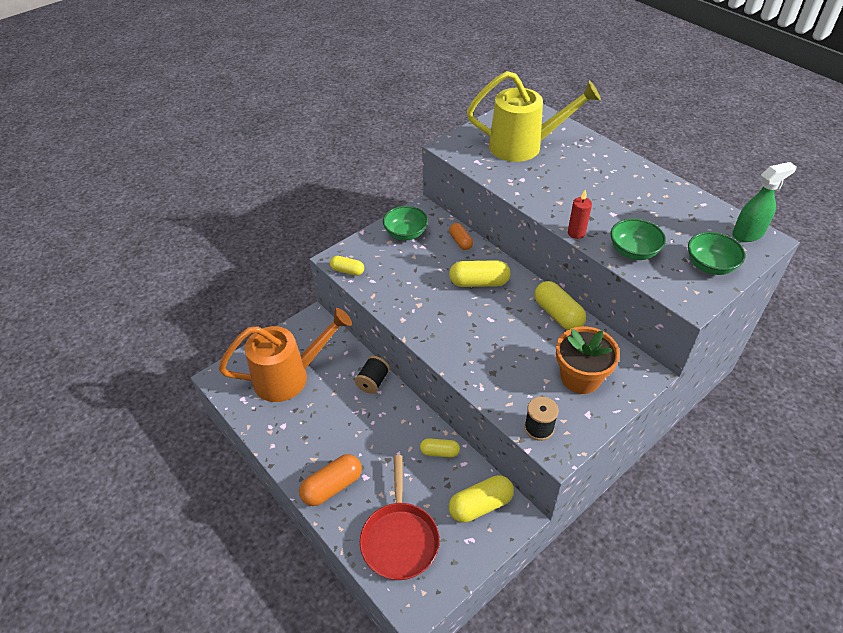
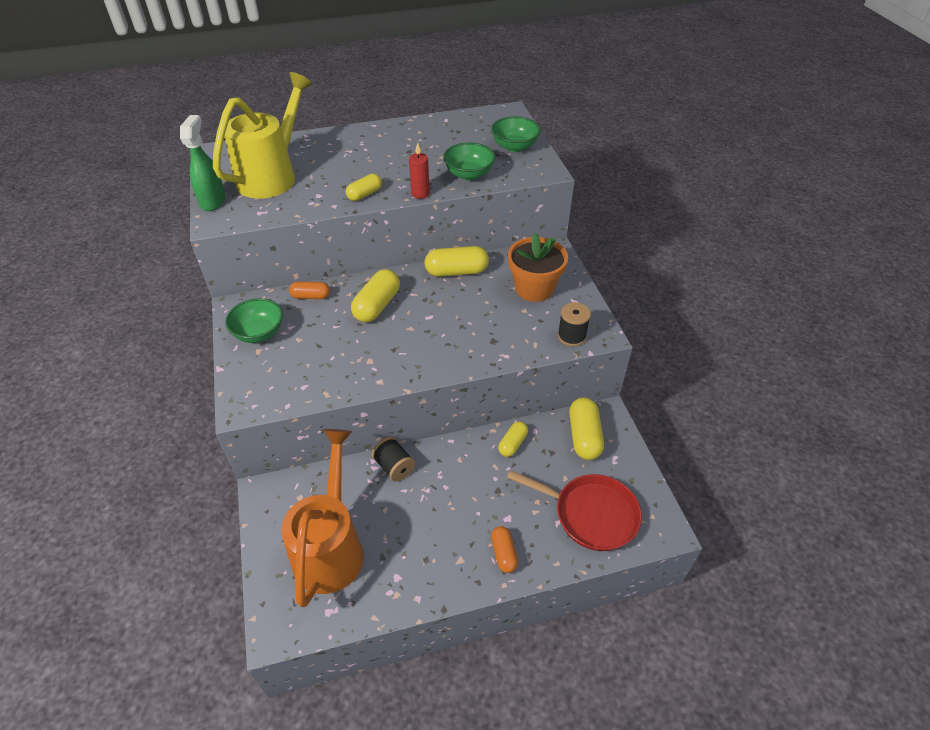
camera: 65 degrees left, 0 degrees up
orange capsule [299,454,362,506] -> orange capsule [491,526,518,573], size x0.61
yellow capsule [330,256,364,276] -> yellow capsule moved to [346,174,382,201]
green spray bottle [732,162,796,242] -> green spray bottle moved to [180,115,226,211]

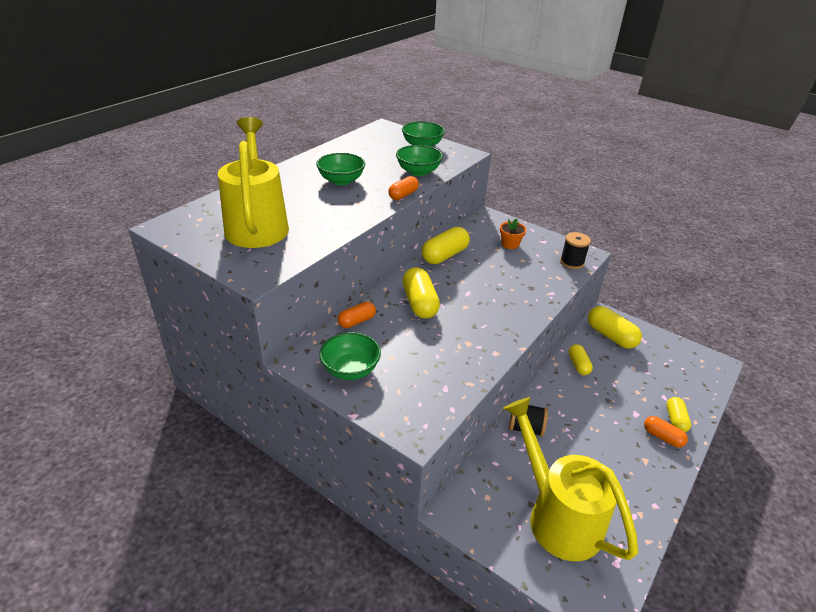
camera: 40 degrees left, 10 degrees down
green spray bottle [180,115,226,211] -> none
orange watering can [281,429,364,607] -> yellow watering can [503,397,638,561]
yellow capsule [346,174,382,201] -> yellow capsule moved to [666,397,691,432]
red candle [409,143,430,199] -> orange capsule [388,176,419,200]
red pan [507,470,642,551] -> none
orange flower pot [508,232,568,302] -> orange flower pot [500,219,526,249], size x0.52
none -> green bowl [316,153,365,185]

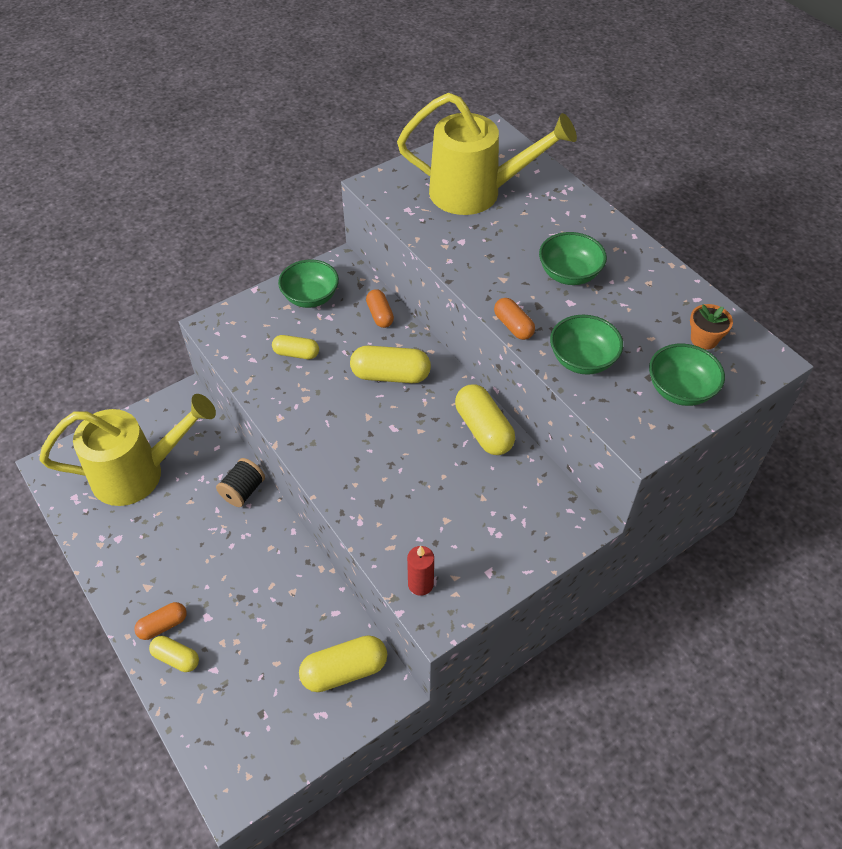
camera: 110 degrees right, 15 degrees up
orange flower pot [500,219,526,249] -> orange flower pot moved to [690,304,733,350]
black spool [560,232,591,269] -> red candle [407,546,434,596]
yellow capsule [569,344,593,375] -> yellow capsule moved to [272,335,319,359]

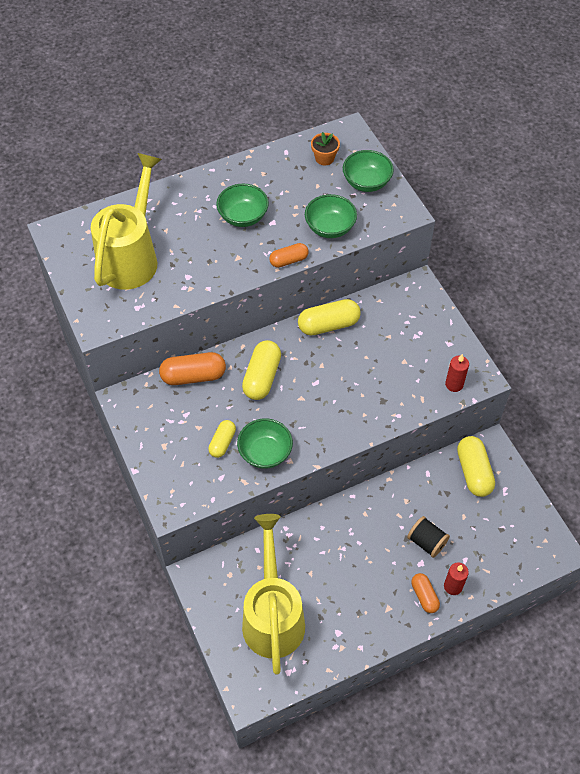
camera: 80 degrees left, 5 degrees up
yellow capsule [149,636,199,672] -> red candle [444,563,469,595]
black spool [216,458,265,507] -> black spool moved to [407,516,450,558]
green bowl [278,260,339,308] -> green bowl moved to [237,418,293,469]
orange capsule [366,289,394,328] -> orange capsule [159,352,226,385], size x1.64

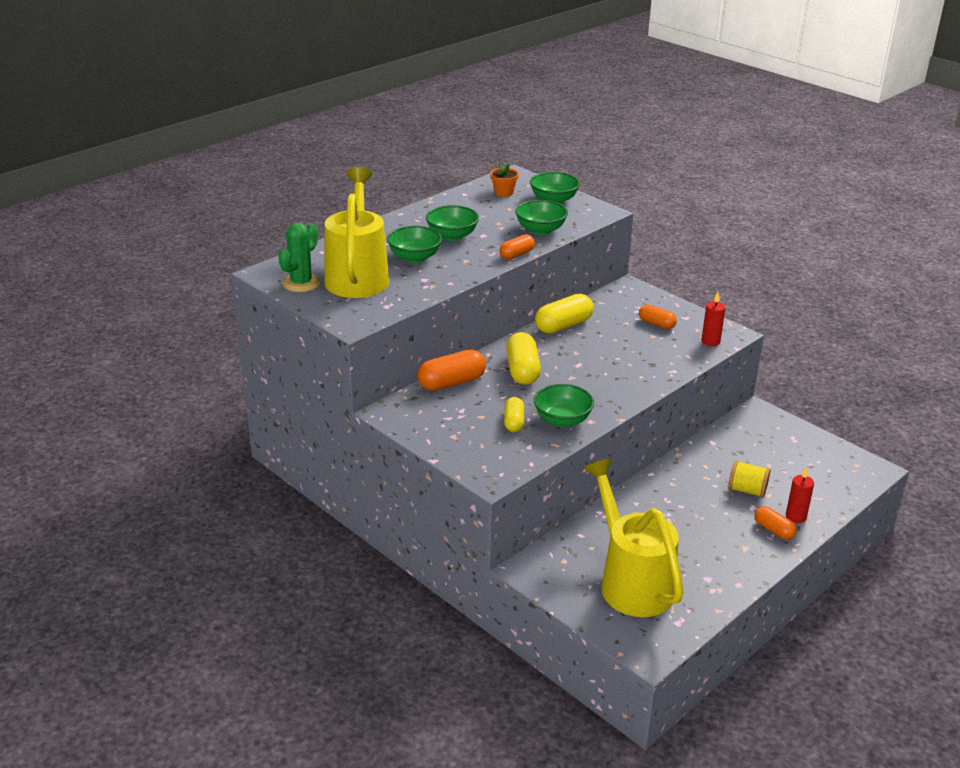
camera: 20 degrees left, 25 degrees down
black spool [407,516,450,558] -> yellow spool [728,460,771,498]
yellow capsule [457,436,495,497] -> none
none -> green cactus [278,222,320,292]
none -> green bowl [387,226,442,263]
none -> orange capsule [639,304,677,329]

